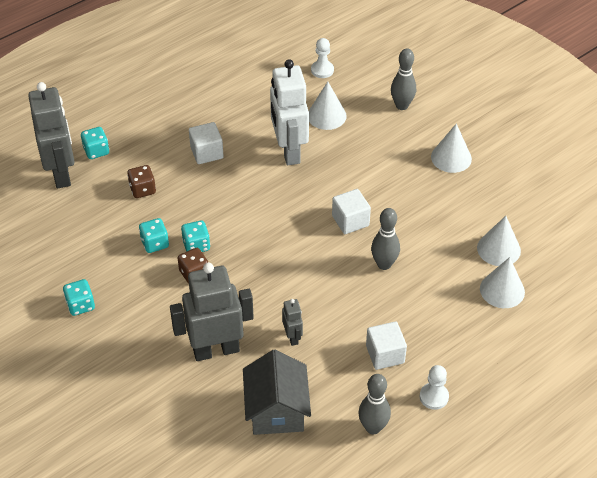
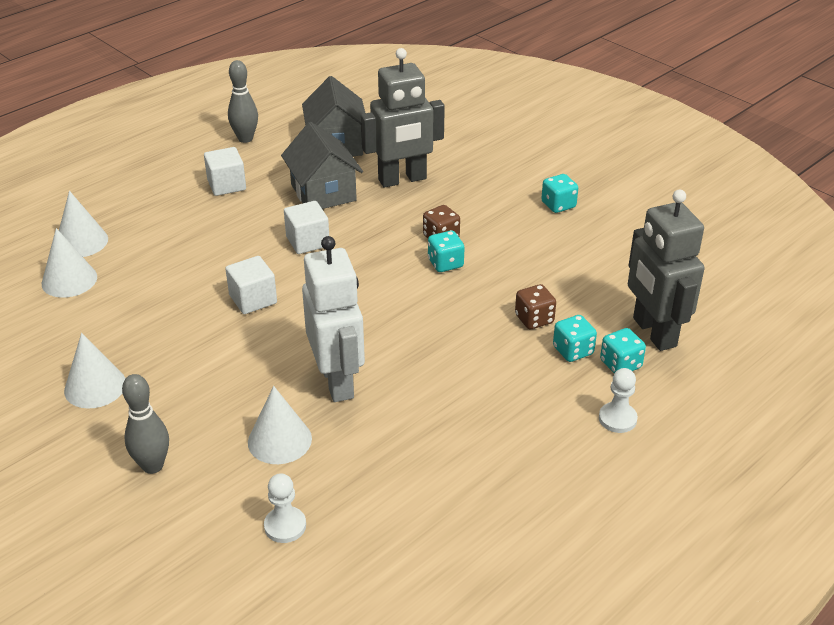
camera: 175 degrees right, 10 degrees down
turquoise dice [139,218,169,253] -> turquoise dice moved to [553,315,597,362]
white cube [189,122,224,164] -> white cube moved to [284,201,329,254]
grey robot [282,299,303,346] -> grey house [281,122,363,209]
grey bowling pin [371,208,400,270] -> none
white pawn [420,365,449,410] -> white pawn moved to [599,368,638,433]

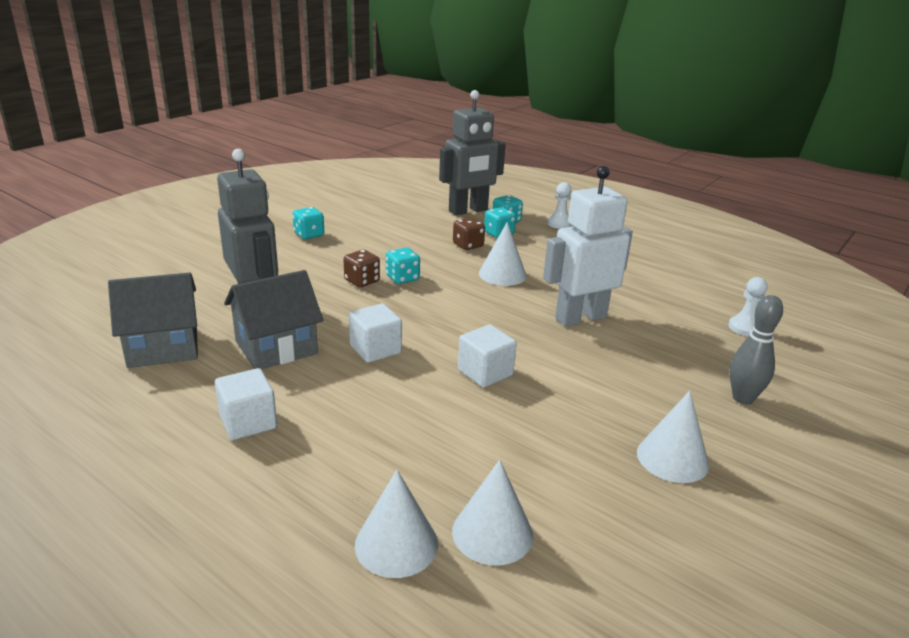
camera: 100 degrees left, 10 degrees down
grey bowling pin [228,60,258,143] -> none
white cone [248,386,312,464] -> white cone moved to [479,222,527,286]

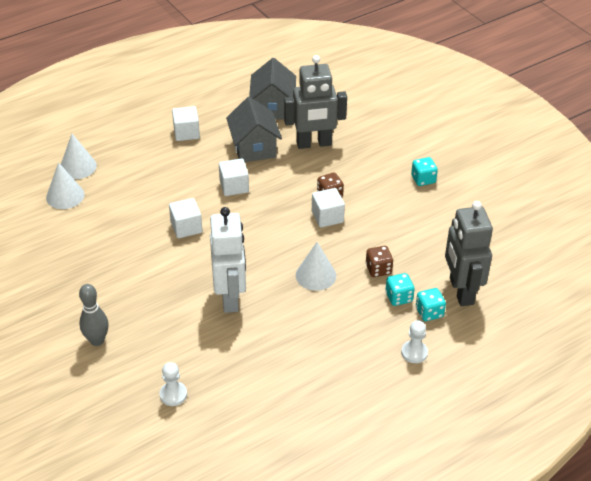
camera: 110 degrees right, 15 degrees up
turquoise dice [386,248,420,284] -> white cube [312,188,345,228]
white cone [637,391,709,483] -> none

